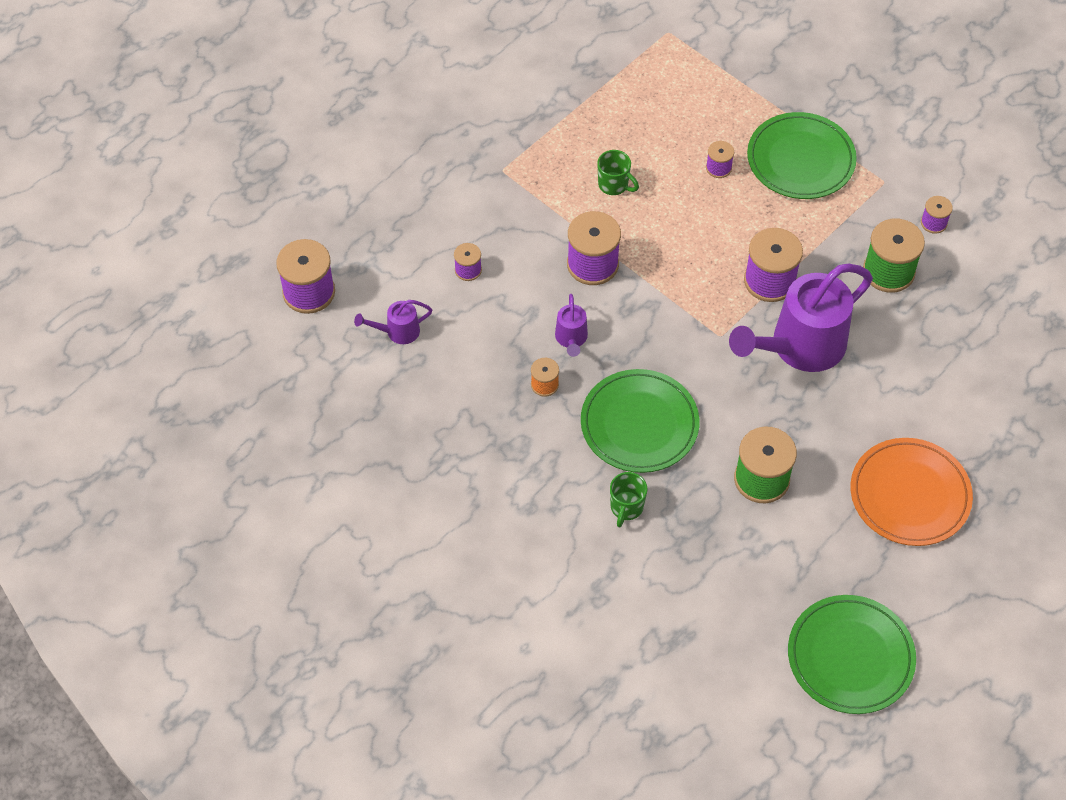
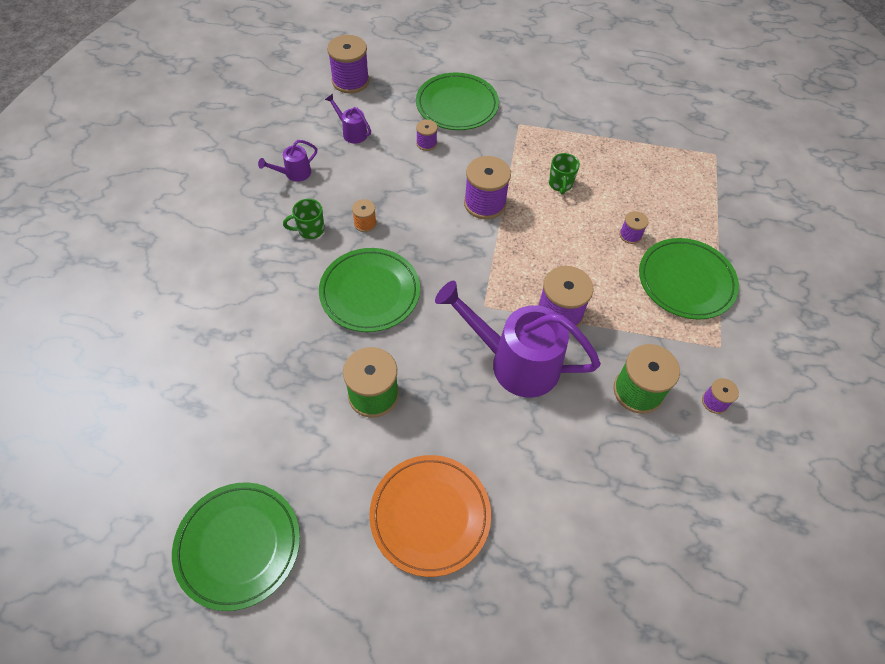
camera: 55 degrees right, 0 degrees up
purple watering can [555,294,588,357] -> purple watering can moved to [258,140,317,182]
green mug [610,472,647,528] -> green mug moved to [283,199,324,239]
none -> green plate [416,72,499,130]

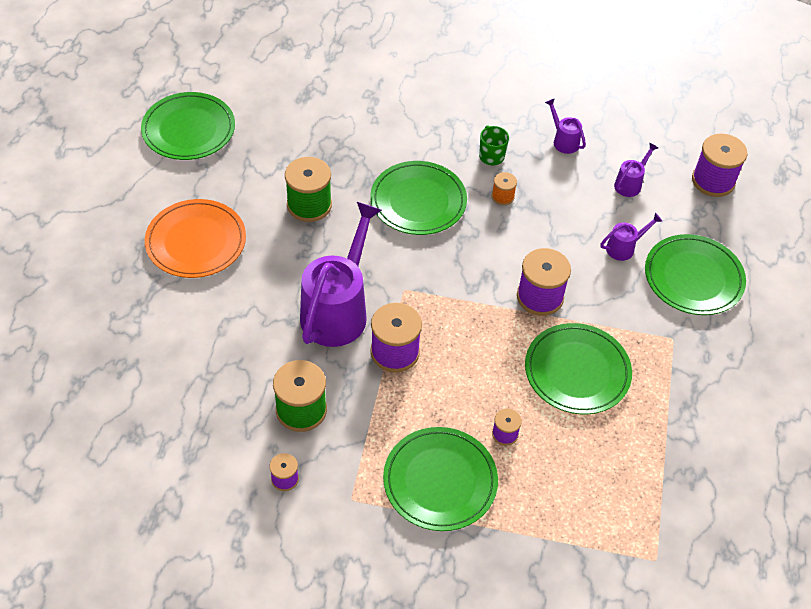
camera: 90 degrees right, 5 degrees down
purple spool [416,120,438,151] -> purple watering can [601,213,663,261]
green mug [549,153,580,195] -> green plate [525,323,632,414]

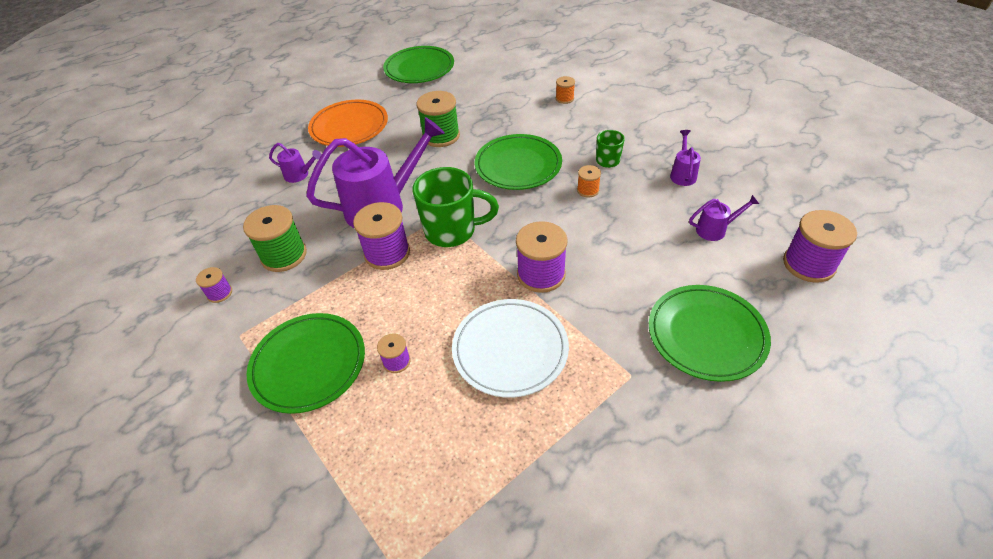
camera: 45 degrees right, 5 degrees down
green plate [525,323,632,414] -> white plate [452,299,569,398]
purple watering can [601,213,663,261] -> purple watering can moved to [269,143,321,183]
none -> green mug [413,167,499,247]
none -> orange spool [556,76,575,104]

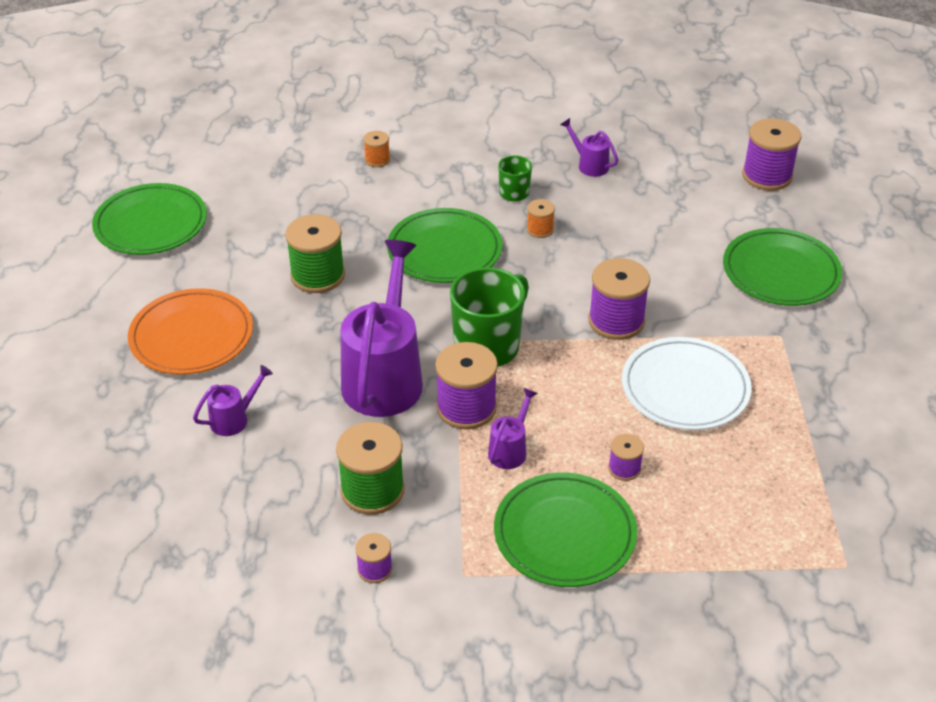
camera: 55 degrees left, 5 degrees down
purple watering can [689,195,759,241] -> purple watering can moved to [488,388,538,469]

